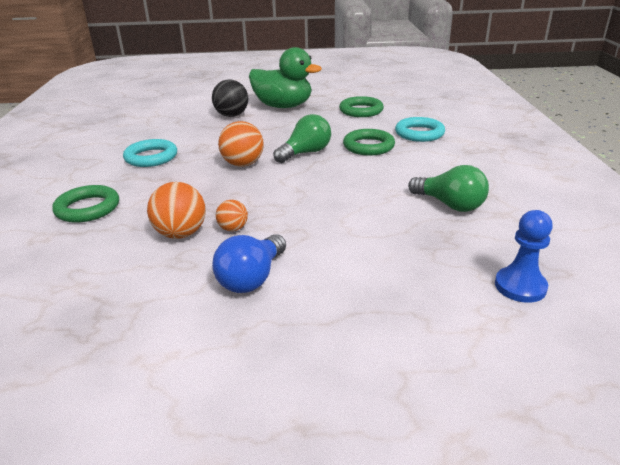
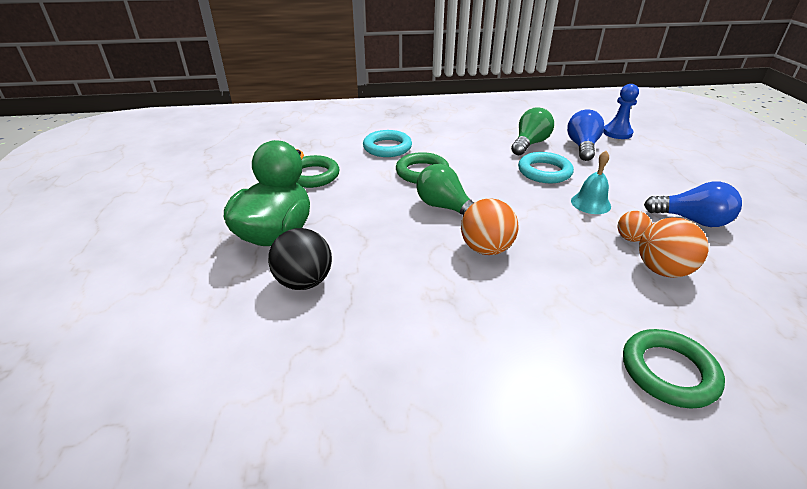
camera: 95 degrees left, 5 degrees up
turquoise ring [123,139,177,167] -> turquoise ring moved to [518,152,574,183]
none -> blue light bulb [567,110,604,161]
none -> turquoise bell [571,151,611,214]

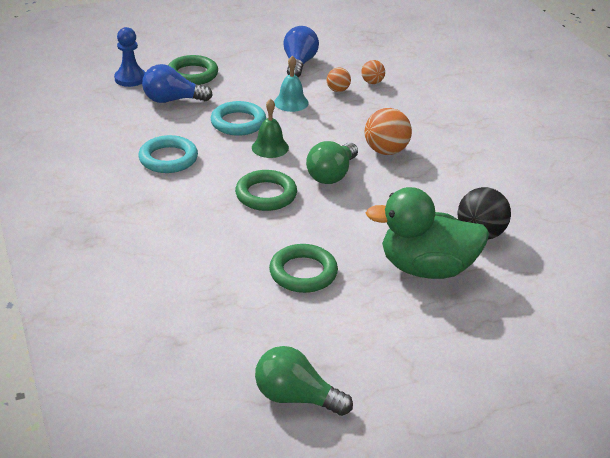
camera: 105 degrees left, 0 degrees up
turquoise ring [363,130,412,157] -> turquoise ring moved to [138,135,198,173]
green light bulb [511,107,554,155] -> green light bulb moved to [255,346,353,416]
green ring [623,329,725,408] -> green ring moved to [168,55,218,85]
orange ball [639,217,709,278] -> orange ball [361,60,385,84], size x0.57
none -> green bell [252,98,289,158]

